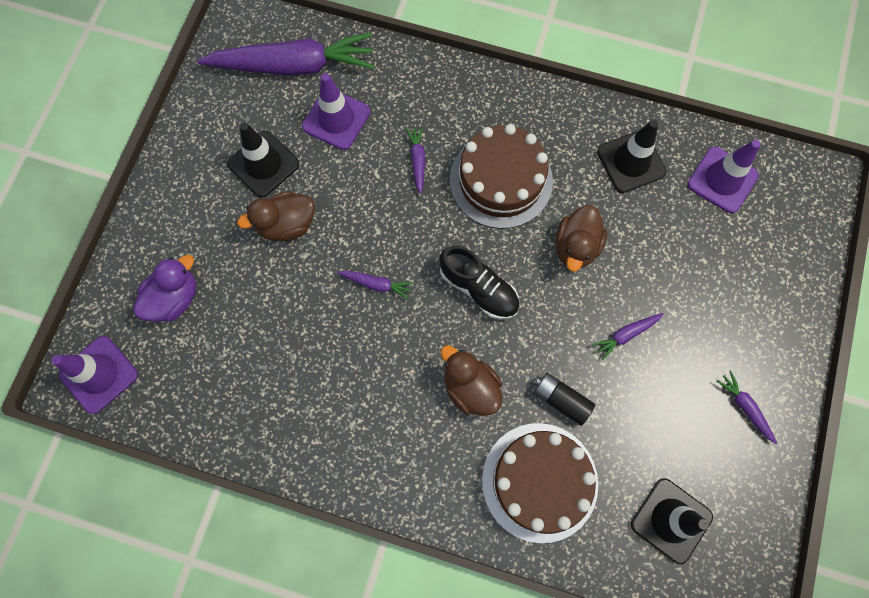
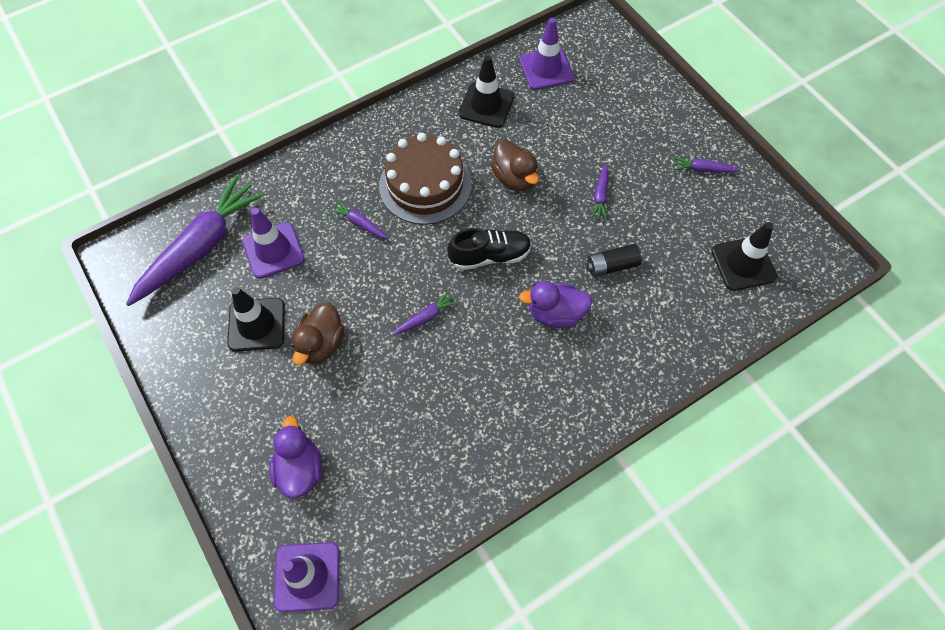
camera: 50 degrees left, 10 degrees down
brown duck [441,345,502,416] -> purple duck [519,281,592,328]
brown cake [482,423,598,543] -> none

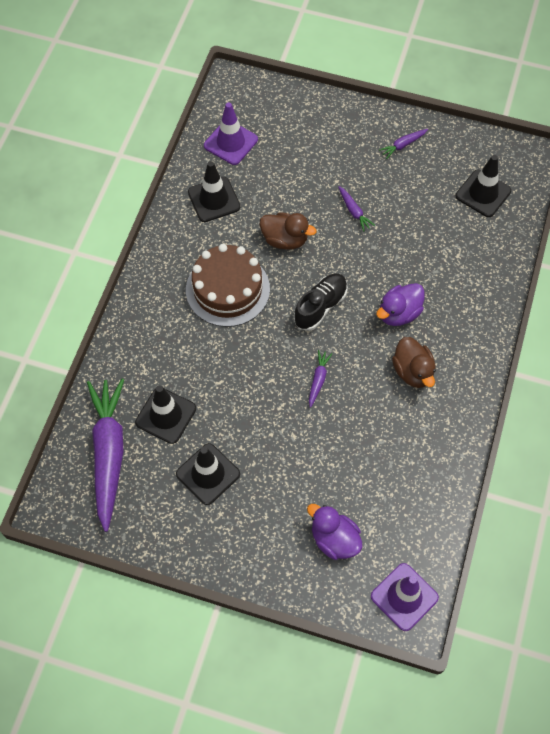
camera: 40 degrees left, 0 degrees up
purple traffic cone [242,208,305,279] -> black traffic cone [135,385,196,444]
brown duck [291,303,345,365] -> brown duck moved to [392,337,436,388]
purple carrot [329,200,388,239] -> none
black battery [586,244,642,277] -> none

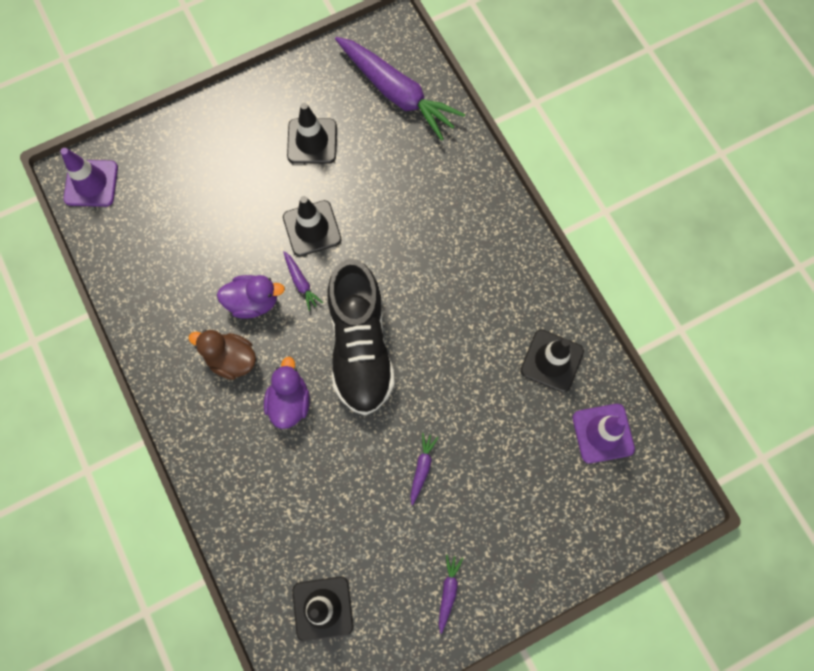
camera: 135 degrees right, 10 degrees up
black traffic cone [135,385,196,444] -> black traffic cone moved to [283,196,341,256]
brown cake [186,244,270,327] -> none
brown duck [260,212,316,249] -> none
black shoe [294,273,348,331] -> black shoe [328,259,395,415], size x1.76
purple duck [307,504,363,560] -> purple duck moved to [217,275,285,318]
purple carrot [338,186,375,232] -> purple carrot turned 90 degrees clockwise [410,433,439,505]

